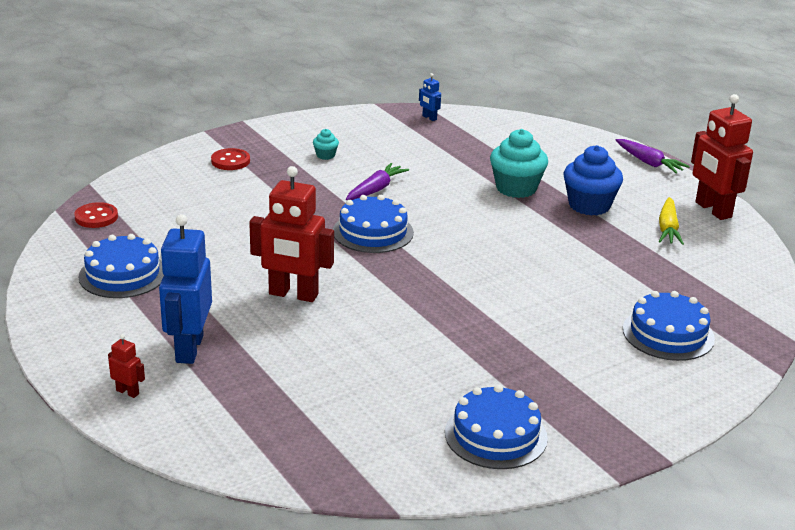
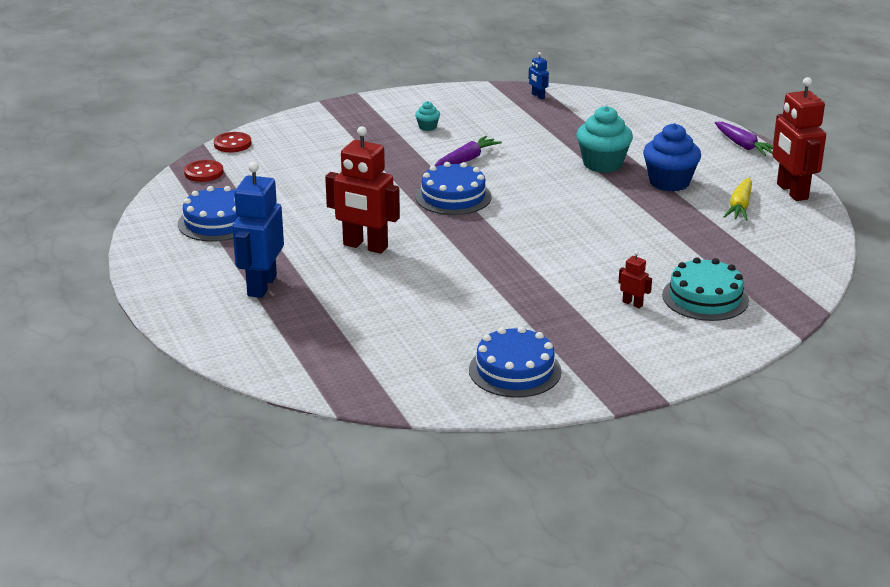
camera: 10 degrees right, 0 degrees up
red robot [108,334,145,398] -> red robot moved to [618,251,652,308]
red button [211,148,250,170] -> red button moved to [214,132,252,152]
blue cake [623,291,715,361] -> turquoise cake [662,257,749,321]

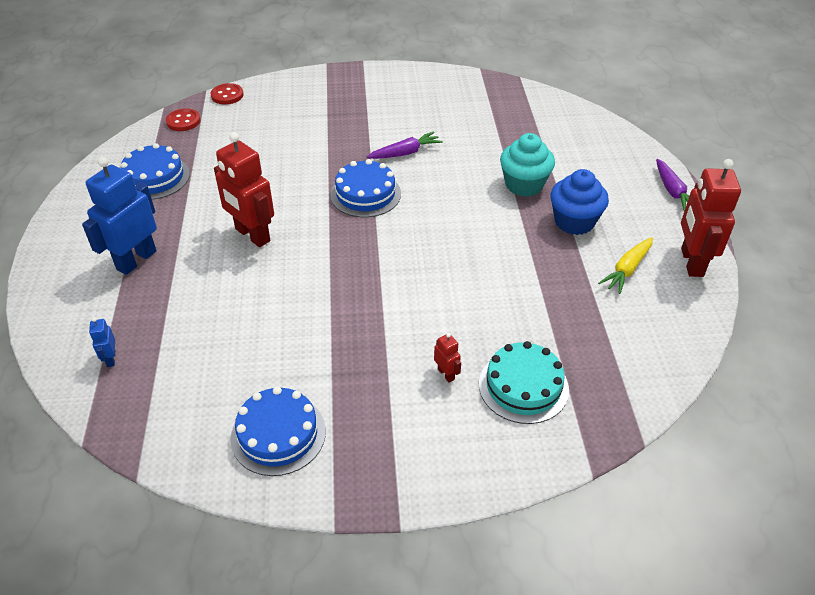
camera: 20 degrees right, 15 degrees up
turquoise cupcake [415,101,440,131] -> none
blue robot [529,52,549,99] -> blue robot moved to [89,317,115,367]

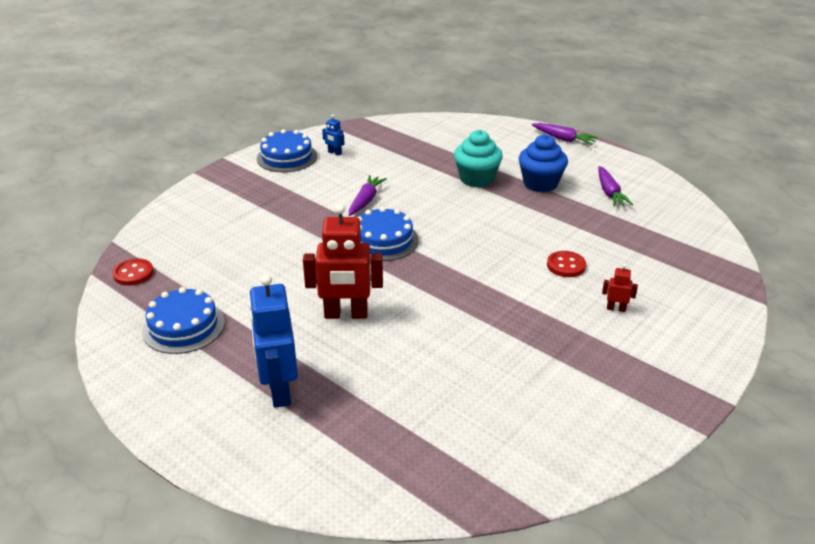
camera: 45 degrees left, 10 degrees down
blue robot [89,317,115,367] -> blue robot moved to [322,114,345,156]
red button [211,83,244,105] -> red button moved to [547,251,586,277]
blue cake [230,386,326,476] -> blue cake moved to [257,129,317,172]
turquoise cake [479,341,569,424] -> none
yellow carrot [598,237,653,294] -> purple carrot [598,166,633,207]
red robot [681,159,741,277] -> none

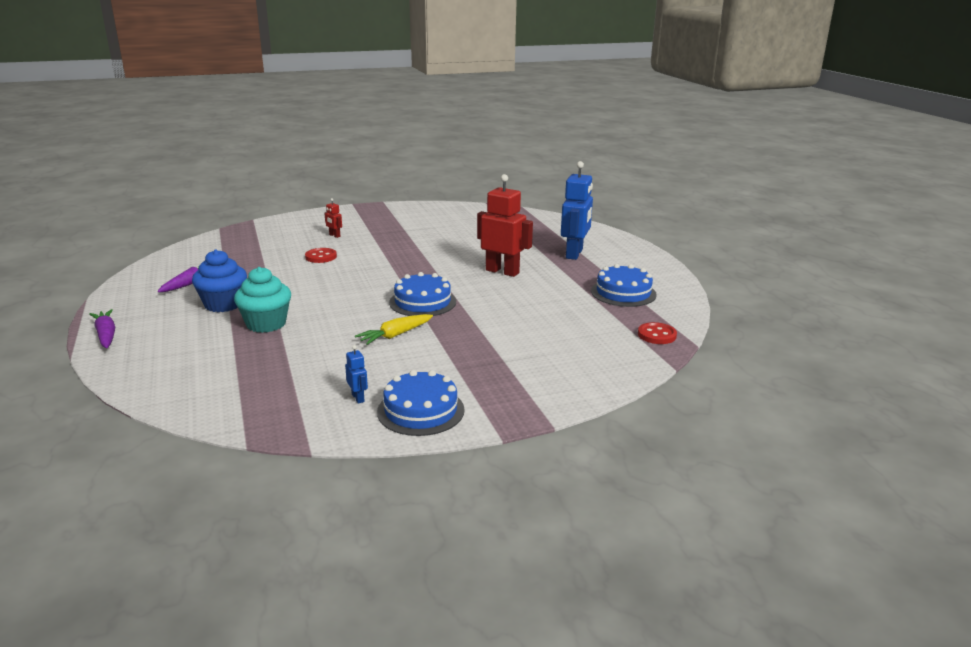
camera: 150 degrees left, 10 degrees down
purple carrot [349,175,387,216] -> yellow carrot [355,314,433,345]

